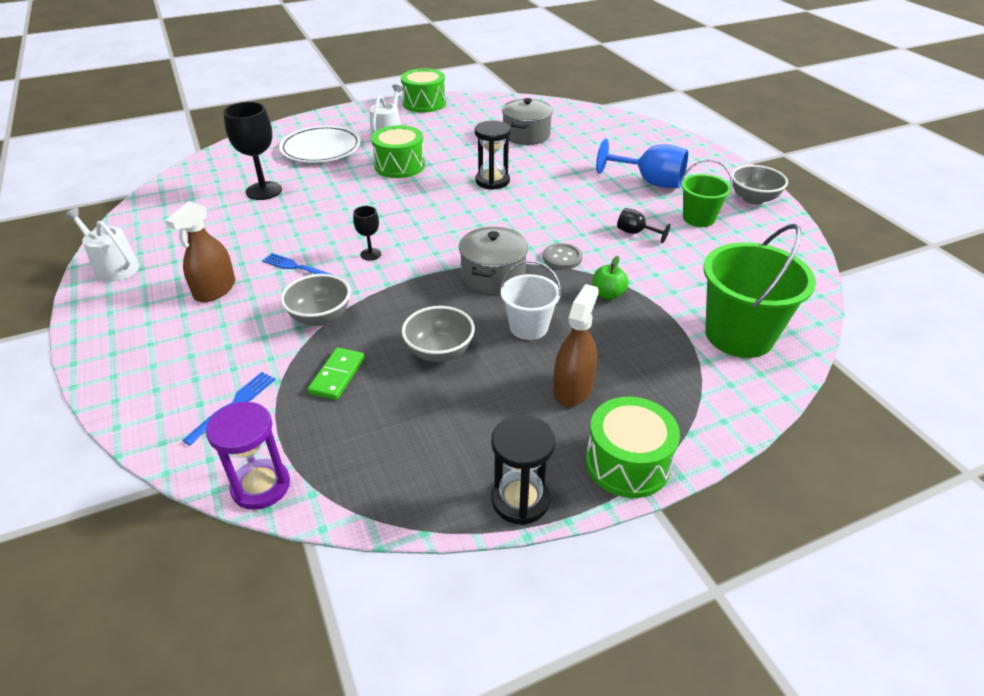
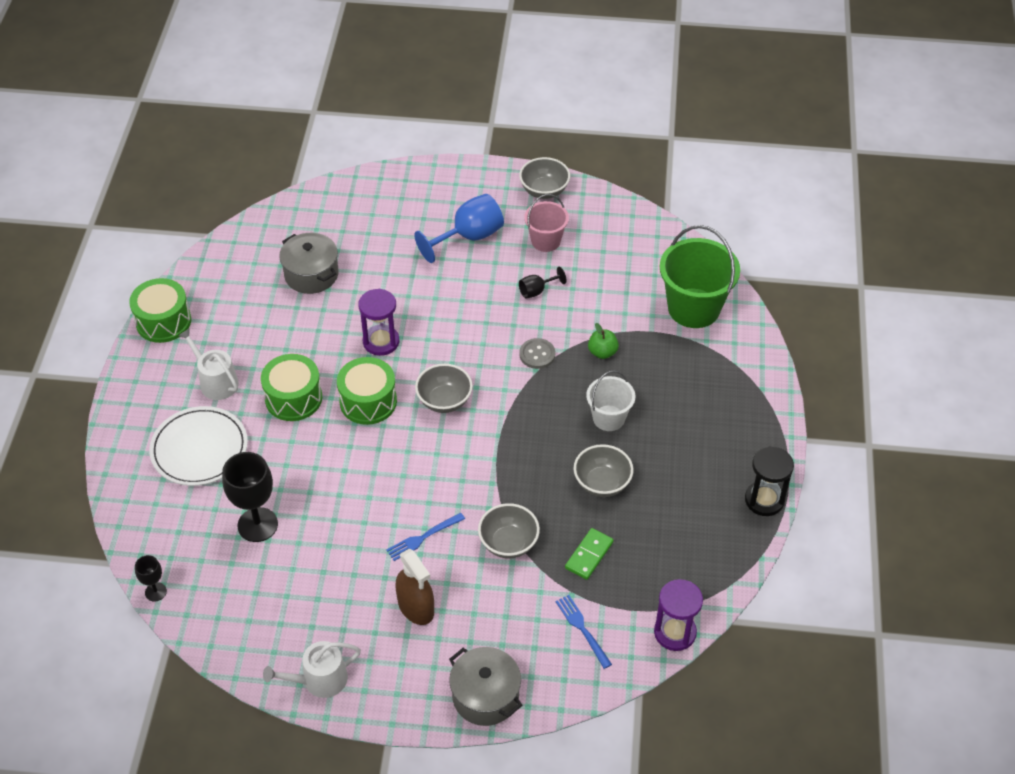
camera: 60 degrees left, 10 degrees up
green domino [307,347,365,400] -> green domino turned 75 degrees clockwise [565,528,614,580]
black goblet [353,206,381,261] -> black goblet moved to [135,555,167,601]
grey pot [459,227,528,294] -> grey pot moved to [449,647,522,726]
black hourglass [475,121,511,190] -> purple hourglass [358,289,399,356]
brown spray bottle [553,284,599,407] -> none
green drum [586,397,680,498] -> green drum moved to [337,357,397,425]
green bucket [681,159,733,227] -> pink bucket [524,194,569,252]
none -> grey bowl [415,364,473,413]

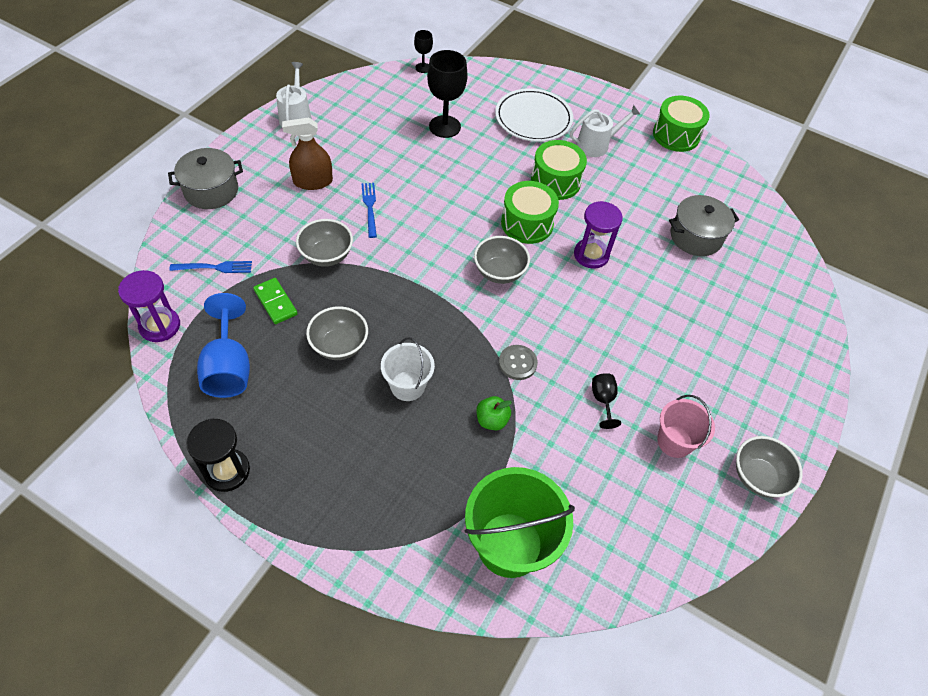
camera: 110 degrees right, 5 degrees up
blue goblet [414,194,504,263] -> blue goblet moved to [197,293,250,398]

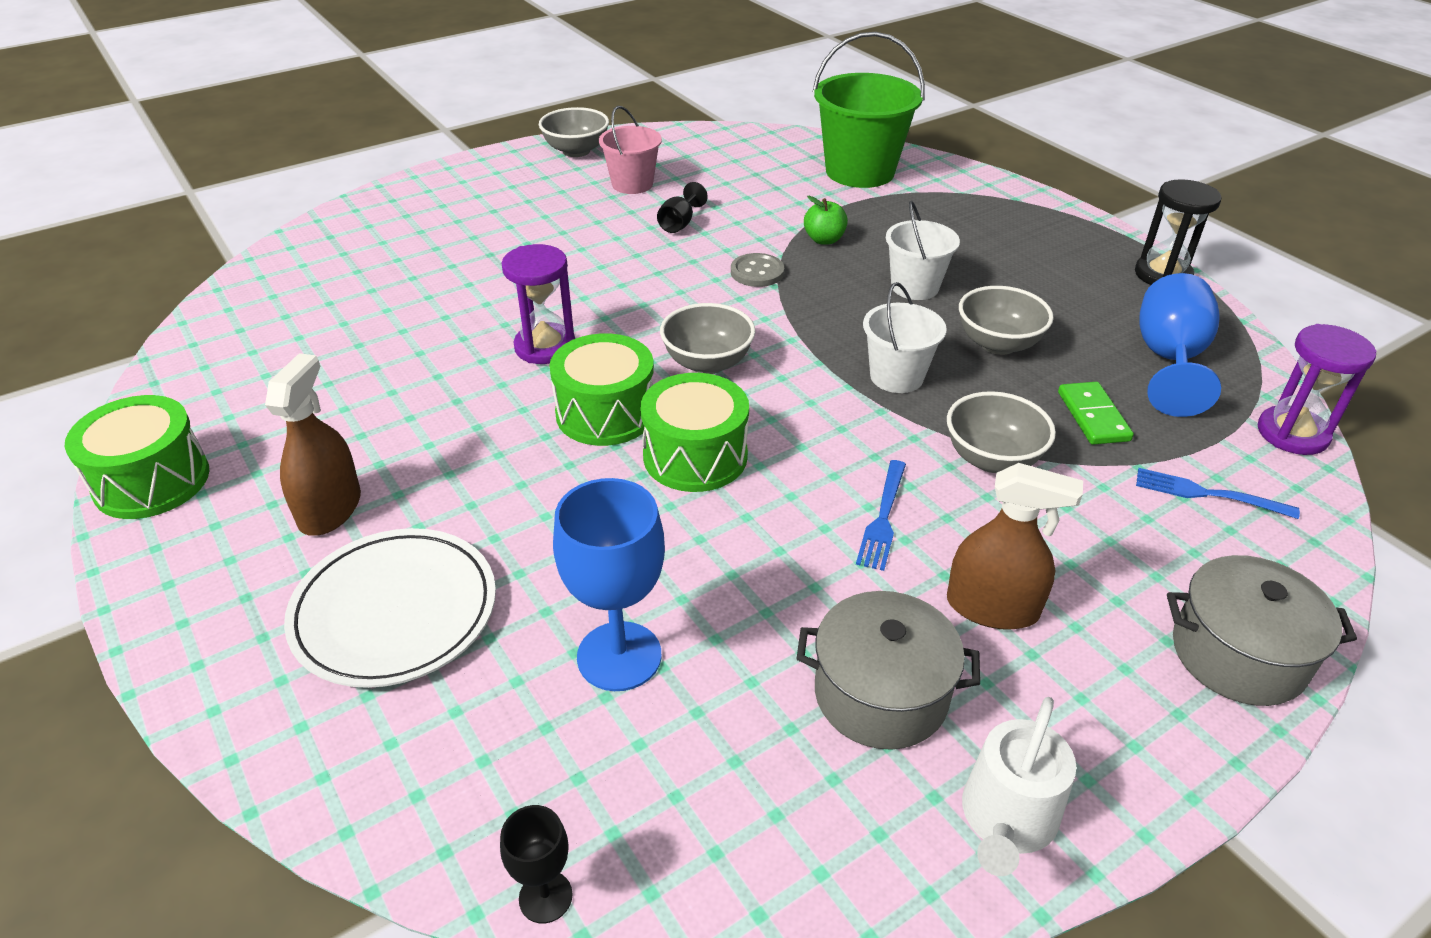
camera: 150 degrees left, 15 degrees down
black goblet [427,50,468,138] -> blue goblet [553,478,665,691]
green drum [531,140,587,200] -> green drum moved to [641,373,749,492]
white watering can [570,105,640,157] -> brown spray bottle [265,353,361,536]
grey pot [669,195,739,256] -> grey pot moved to [796,591,980,750]
none -> white bucket [863,282,947,393]

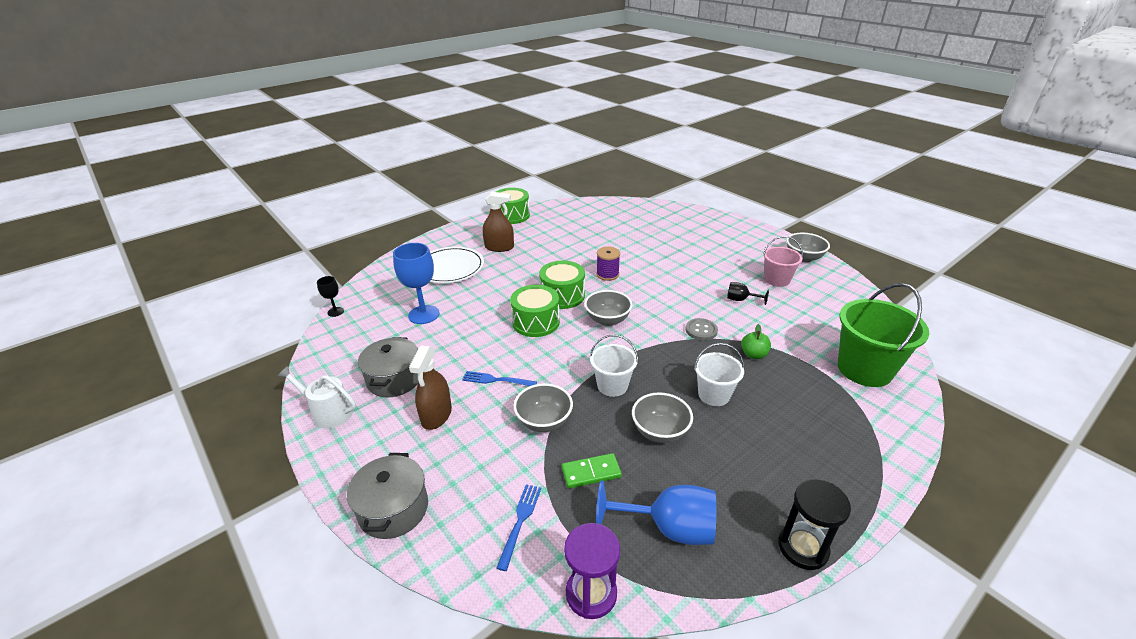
camera: 85 degrees right, 5 degrees down
purple hourglass [502,244,575,364] -> purple spool [596,247,620,281]

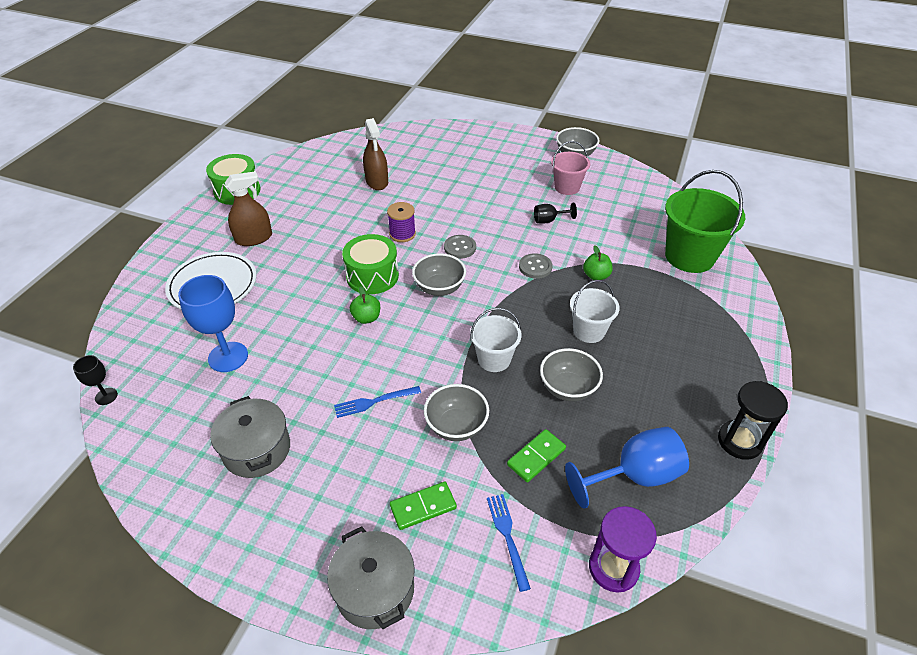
camera: 30 degrees left, 10 degrees up
white watering can [278,366,356,429] -> none
brown spray bottle [409,346,452,430] -> brown spray bottle moved to [363,118,388,190]
green drum [510,285,560,337] -> green apple [350,286,380,324]
none -> green domino [390,482,457,530]
none -> grey button [444,235,476,259]

